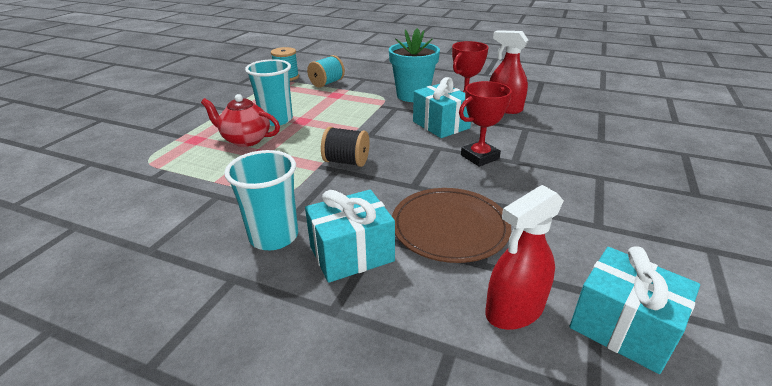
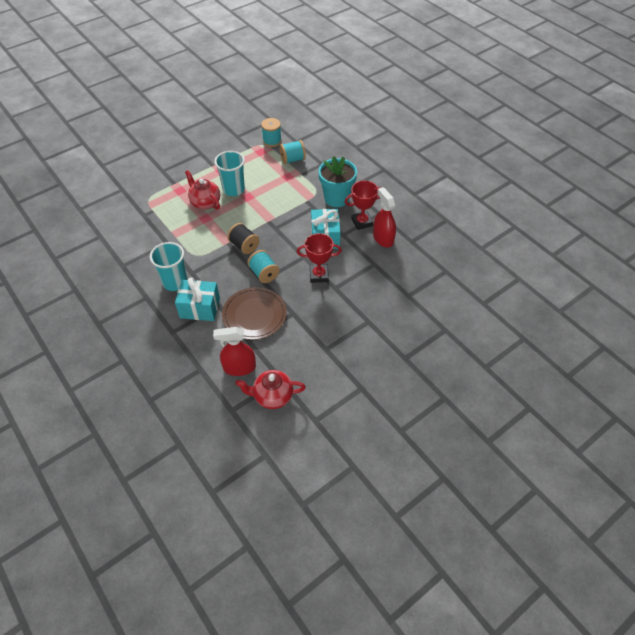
camera: 30 degrees right, 20 degrees up
turquoise gift [569,247,700,374] -> red teapot [236,370,306,409]
none -> turquoise spool [247,250,279,283]

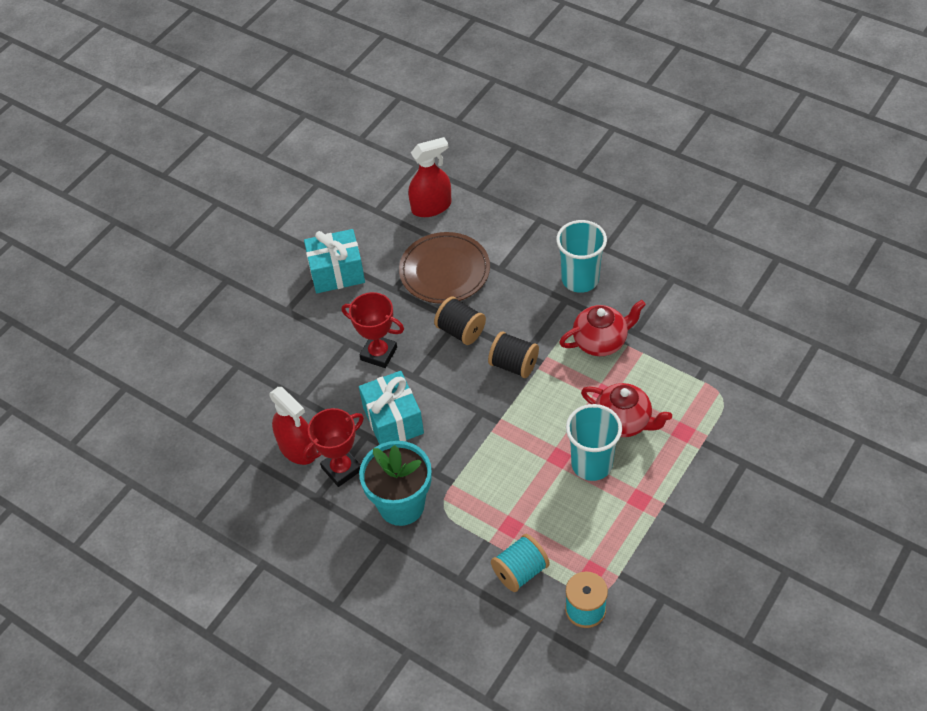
camera: 165 degrees right, 0 degrees up
turquoise gift [175,277,220,321] -> turquoise gift moved to [304,229,365,293]
red teapot [236,370,306,409] -> red teapot moved to [559,300,646,356]
turquoise spool [247,250,279,283] -> black spool [434,297,486,345]
red trophy [297,233,342,283] -> red trophy turned 45 degrees clockwise [342,292,404,368]

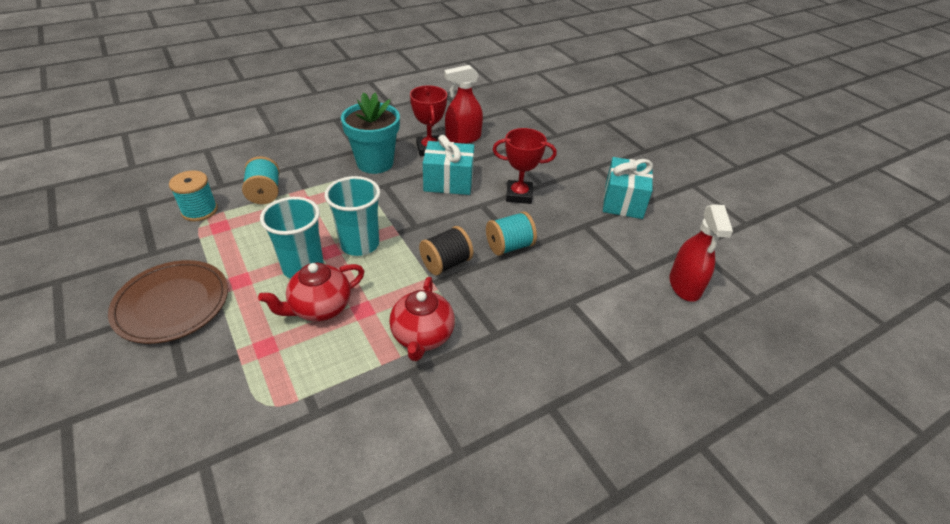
camera: 110 degrees right, 10 degrees down
red trophy [342,292,404,368] -> red trophy turned 45 degrees clockwise [493,128,557,204]
brown plate [399,232,490,304] -> brown plate moved to [108,260,228,344]
black spool [434,297,486,345] -> turquoise spool [486,211,537,256]
turquoise cup [556,220,607,293] -> turquoise cup moved to [325,176,380,256]

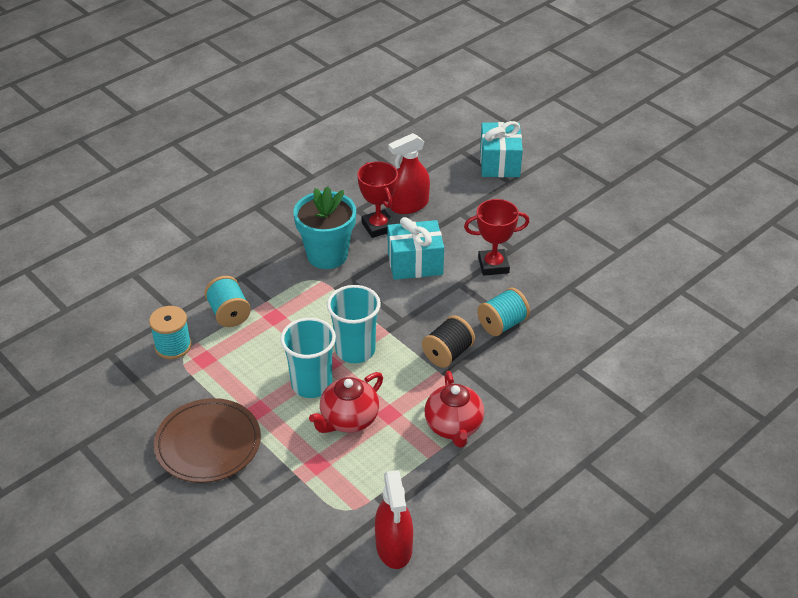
camera: 10 degrees left, 0 degrees up
turquoise gift [603,157,653,219] -> turquoise gift moved to [480,121,523,177]
red spray bottle [669,204,733,302] -> red spray bottle moved to [375,470,413,569]

